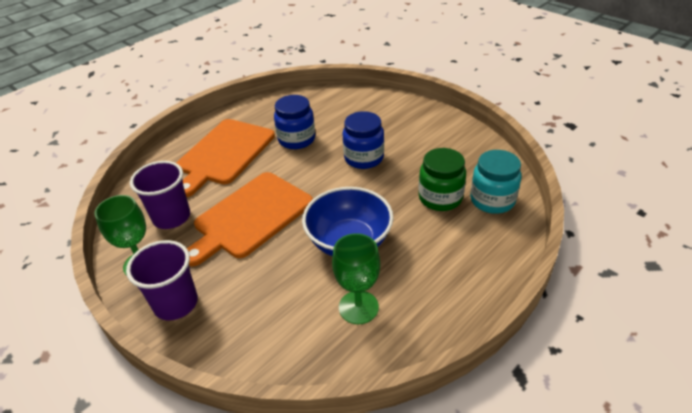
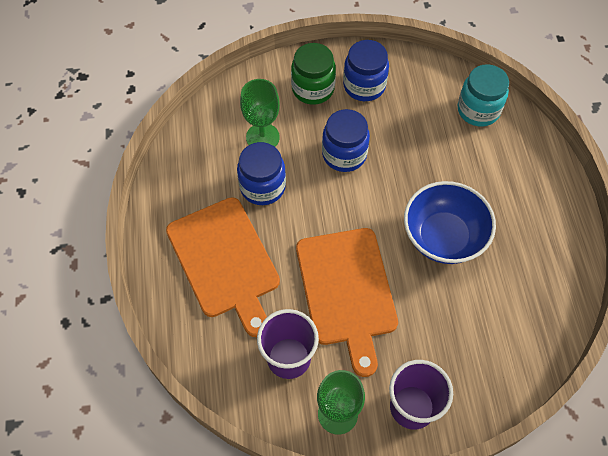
camera: 55 degrees left, 20 degrees up
green goblet [332,233,380,324] -> green goblet moved to [240,79,280,147]
green jar [418,148,466,211] -> green jar moved to [291,43,336,105]
none -> blue jar [343,40,389,101]

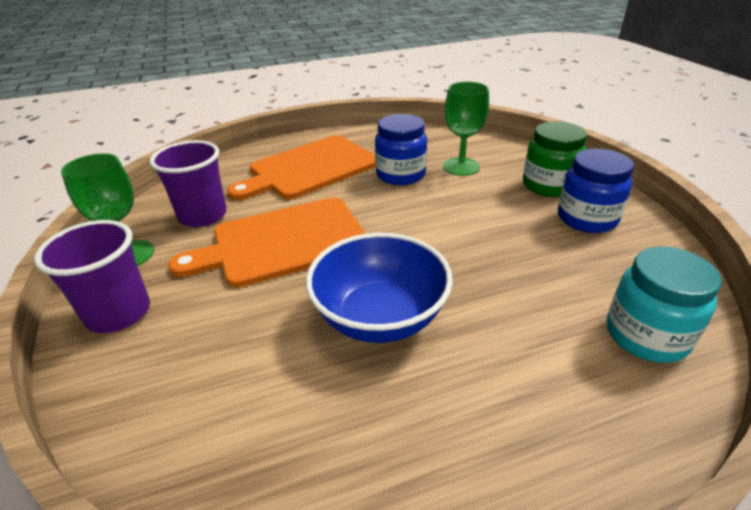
camera: 80 degrees right, 25 degrees down
blue jar [322,109,370,172] -> none

